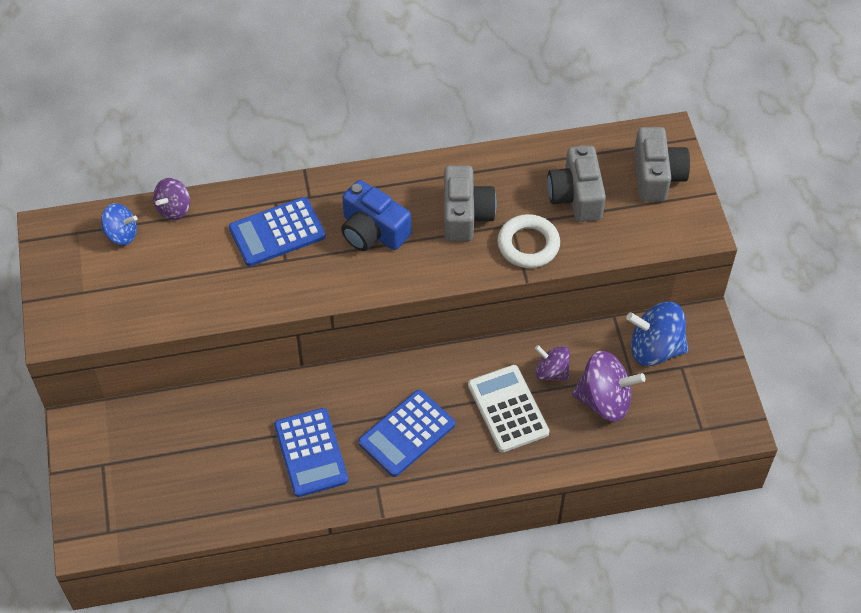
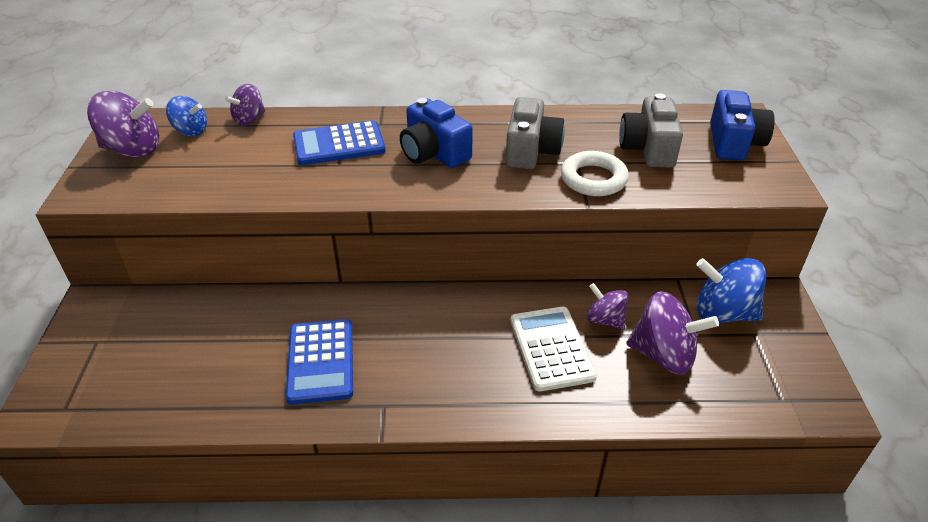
camera: 10 degrees right, 15 degrees down
blue calculator [358,390,455,477] -> none
grey camera [634,127,690,202] -> blue camera [710,90,775,161]
none -> purple spinning top [87,91,159,158]

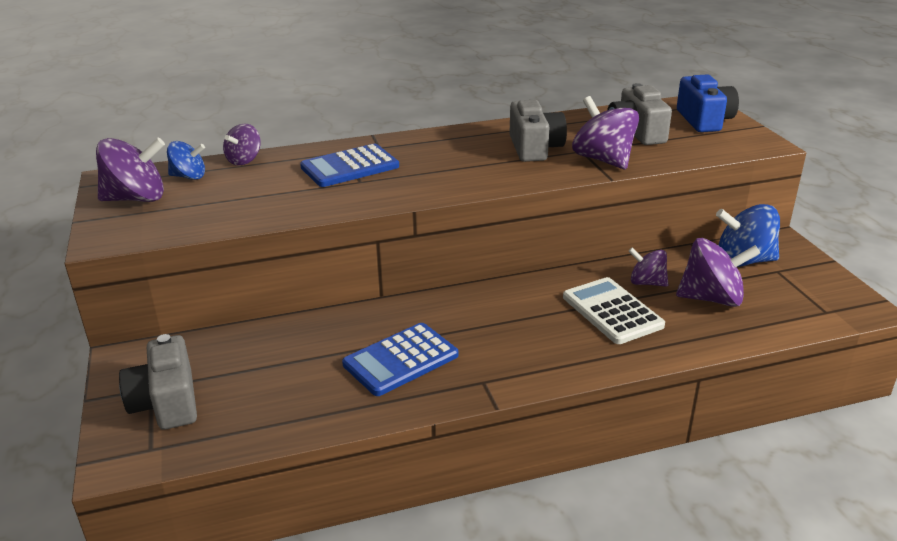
camera: 15 degrees left, 10 degrees down
blue calculator [286,319,353,405] -> blue calculator turned 75 degrees clockwise [342,323,458,396]
blue camera [400,98,473,168] -> none
white ring [561,151,629,196] -> purple spinning top [572,96,639,169]
none -> grey camera [119,334,197,430]

